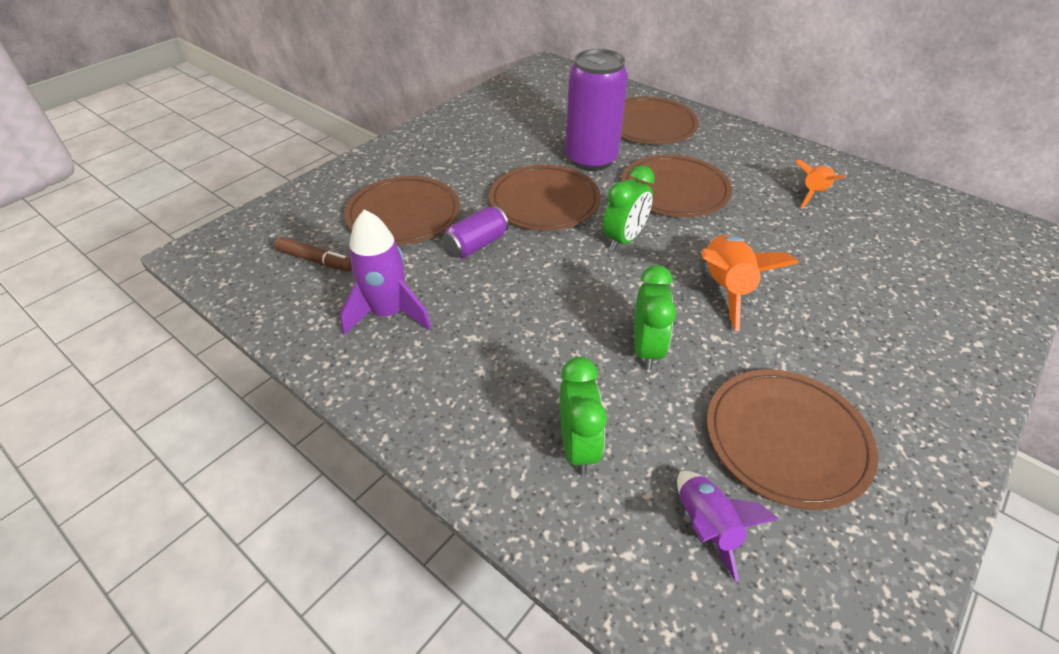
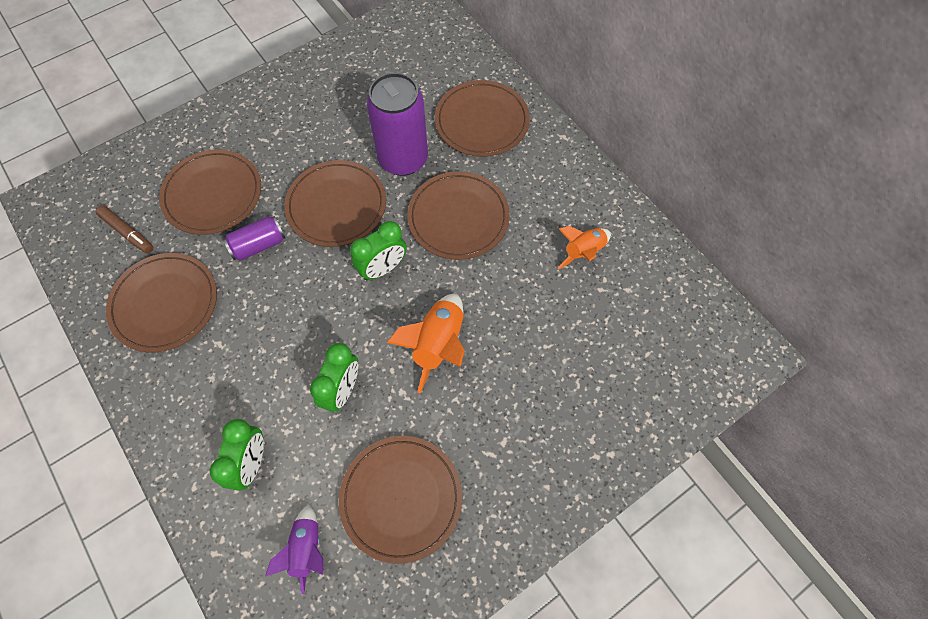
camera: 15 degrees right, 20 degrees up
purple rocket [340,209,432,335] -> brown plate [106,253,217,352]

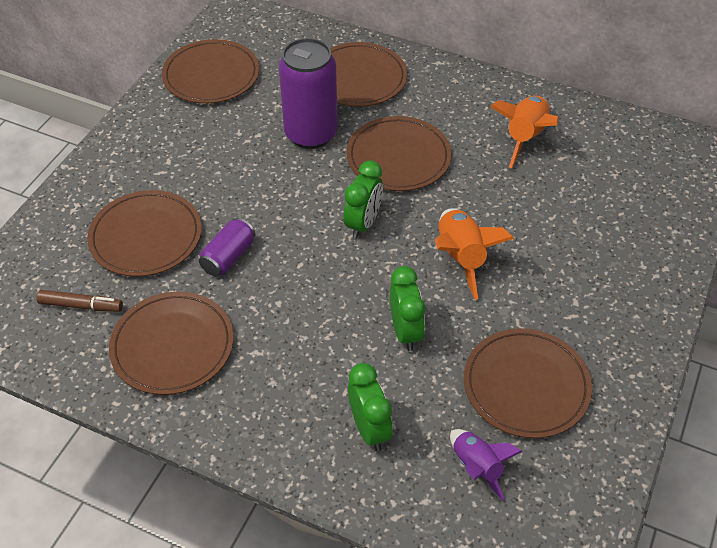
camera: 30 degrees left, 15 degrees down
brown plate [284,160,386,247] -> brown plate moved to [162,39,259,104]
orange rocket [558,226,611,269] -> orange rocket [490,95,559,168], size x1.51

